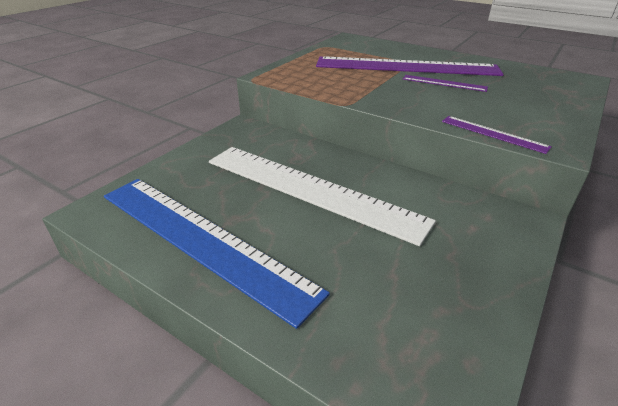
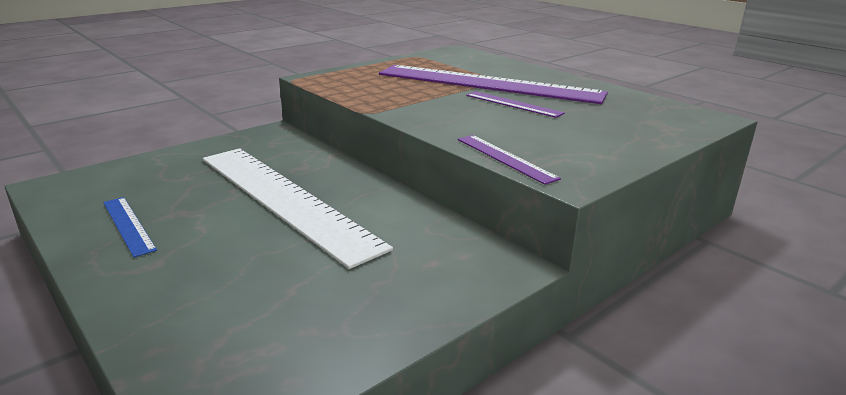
camera: 15 degrees right, 10 degrees down
blue ruler [104,179,330,329] -> blue ruler [103,197,157,257], size x0.42

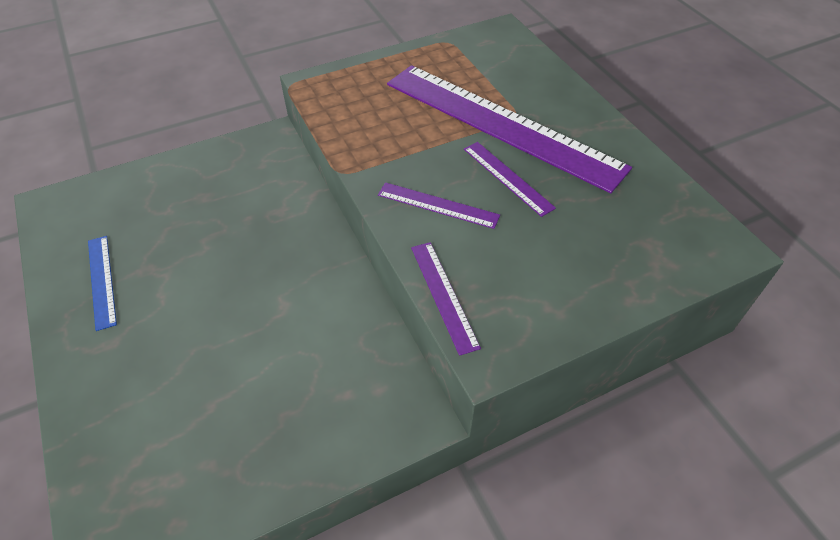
camera: 15 degrees right, 25 degrees up
white ruler [203,148,393,269] -> none
none -> purple ruler [378,182,500,229]

